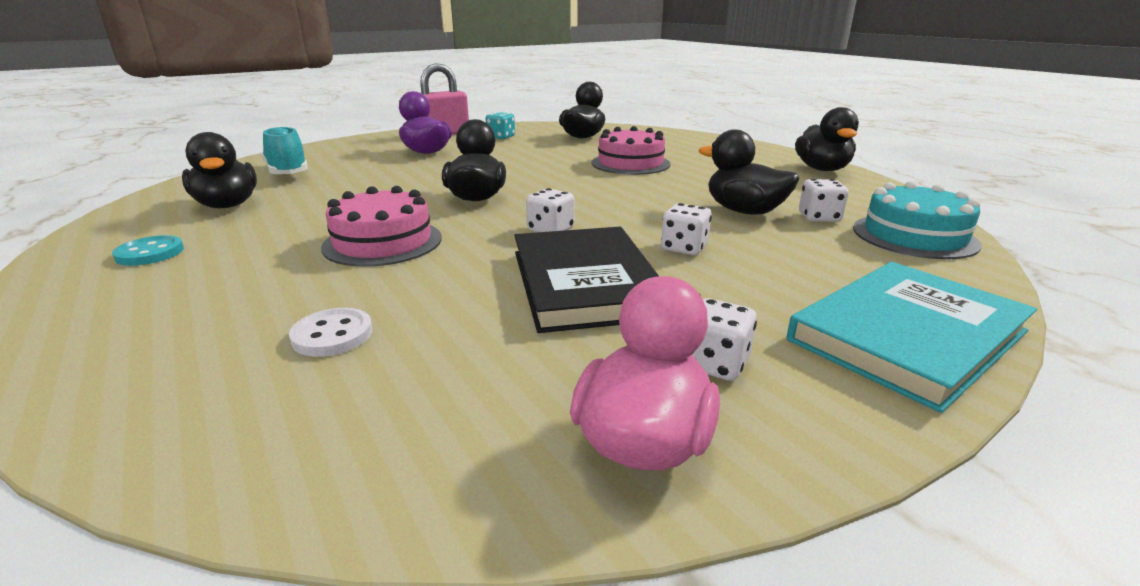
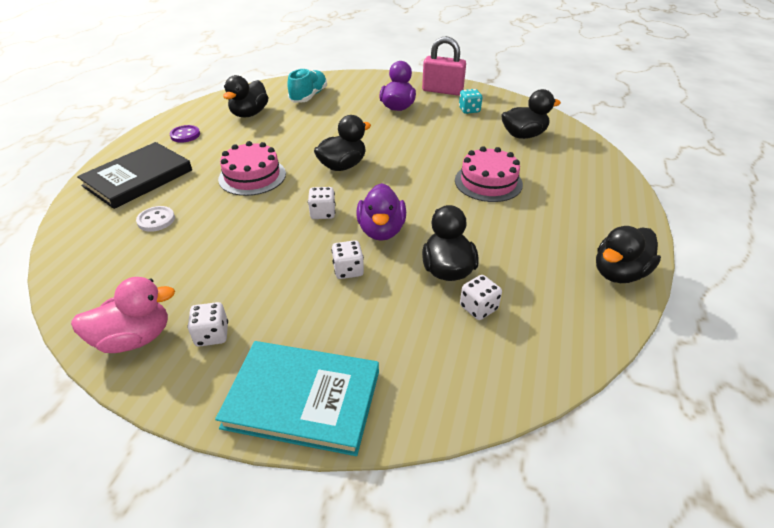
camera: 50 degrees right, 15 degrees up
turquoise button [112,235,184,266] -> purple button [170,125,200,143]
black book [514,227,659,333] -> black book moved to [77,142,192,209]
turquoise cake [853,181,981,259] -> none
none -> purple duck [356,183,406,241]

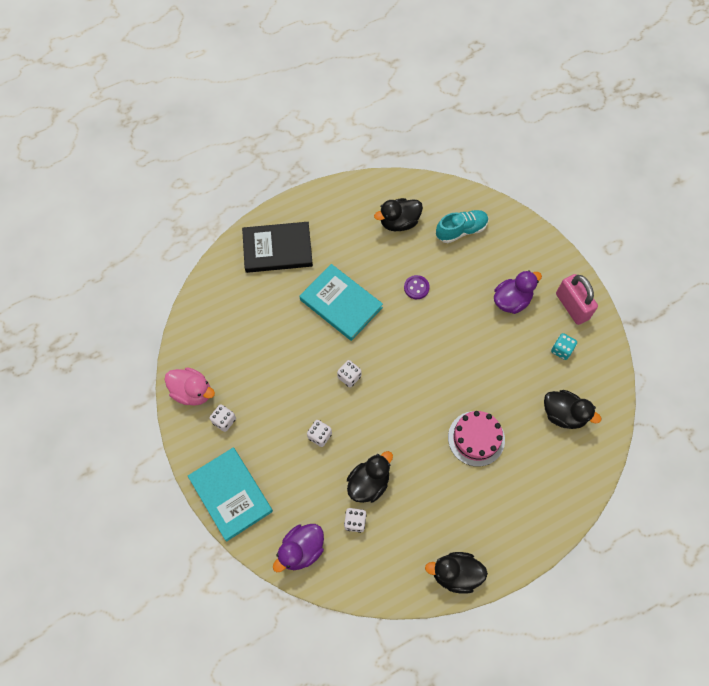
camera: 45 degrees right, 25 degrees up
white button [136,206,175,232] -> none
purple button [170,125,200,143] -> purple button moved to [404,275,430,299]
pink cake [218,141,286,196] -> turquoise book [300,264,383,341]
black duck [314,115,371,171] -> none
purple duck [356,183,406,241] -> purple duck moved to [273,524,324,572]

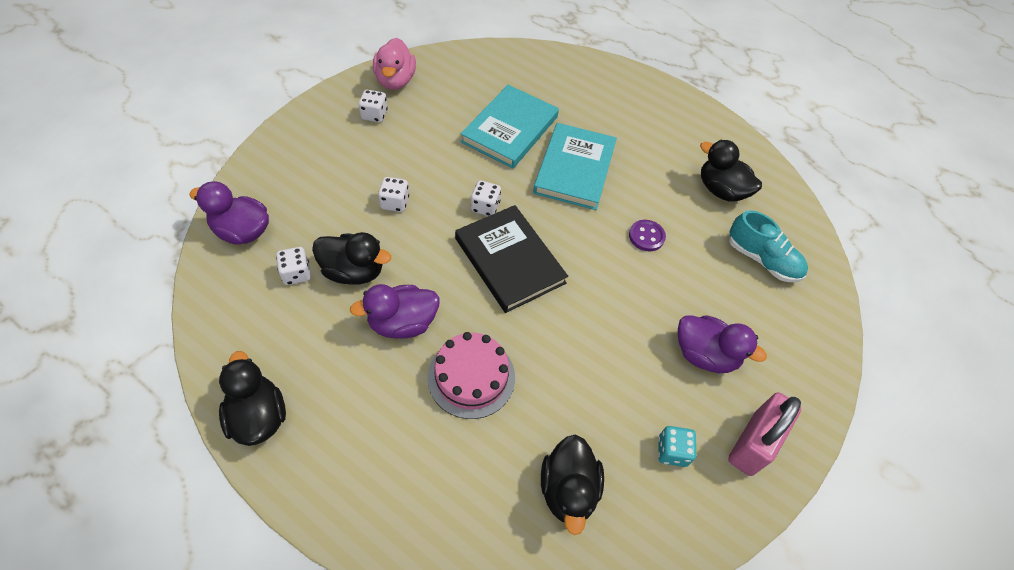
camera: 60 degrees right, 10 degrees down
turquoise book [188,448,273,541] -> turquoise book moved to [461,85,559,169]
black book [242,222,313,273] -> black book moved to [455,205,568,313]
none -> purple duck [350,284,440,338]

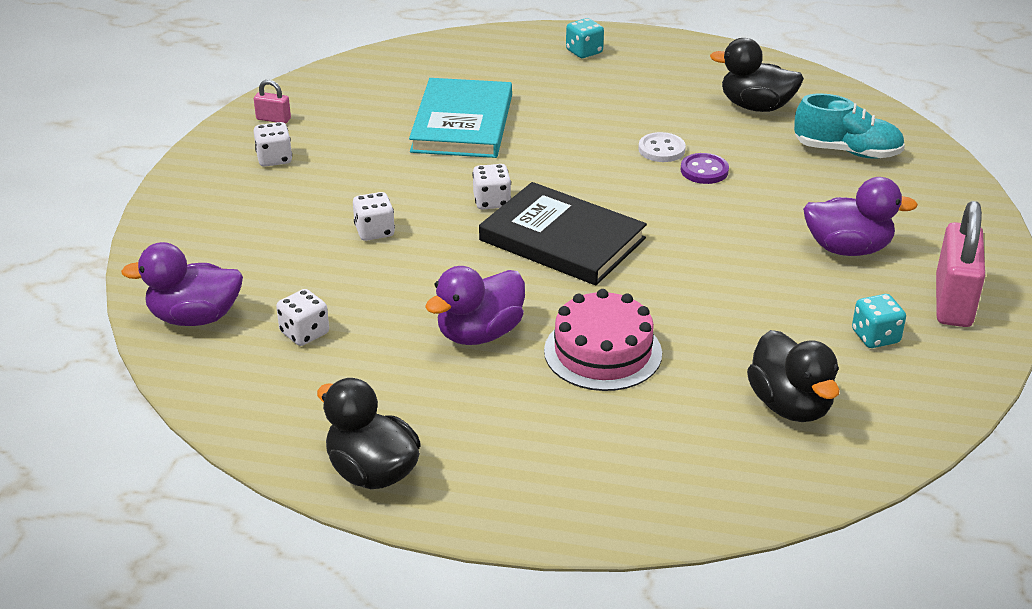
camera: 20 degrees left, 20 degrees down
black duck [312,232,391,285] -> none
pink duck [373,38,416,90] -> pink padlock [254,80,291,124]
turquoise book [533,123,617,210] -> none
none -> turquoise dice [566,18,604,58]
none -> white button [638,132,686,162]

